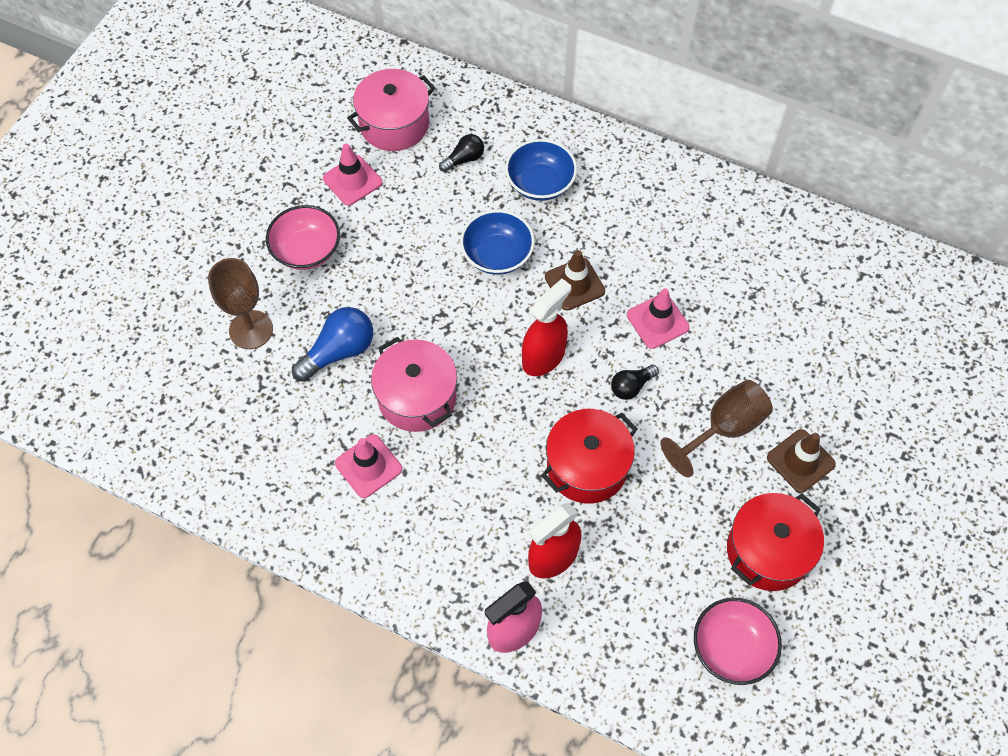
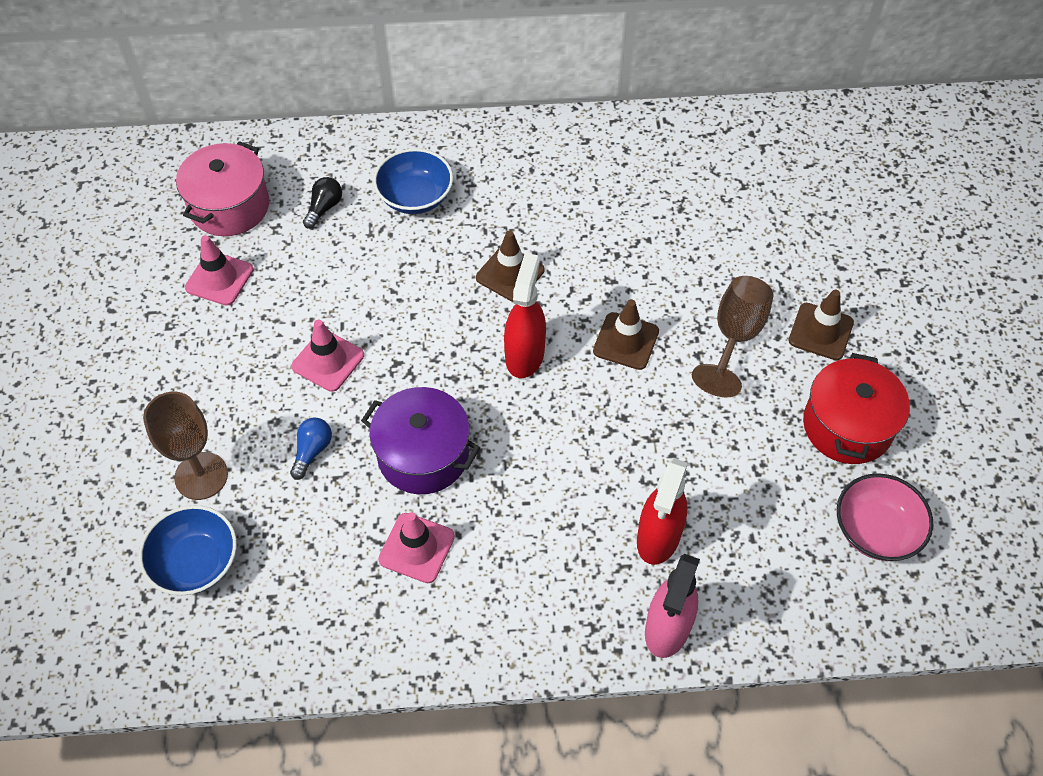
camera: 30 degrees left, 5 degrees down
pink bowl [266,205,340,270] -> none
blue light bulb [292,307,373,382] -> blue light bulb [290,418,332,480], size x0.59
pink pot [371,337,457,432] -> purple pot [361,387,480,494]
blue bowl [460,210,535,275] -> blue bowl moved to [139,505,237,595]
red pot [541,409,637,503] -> none
black light bulb [611,364,659,400] -> brown traffic cone [593,299,659,370]
pink traffic cone [627,288,690,349] -> pink traffic cone moved to [291,320,364,392]

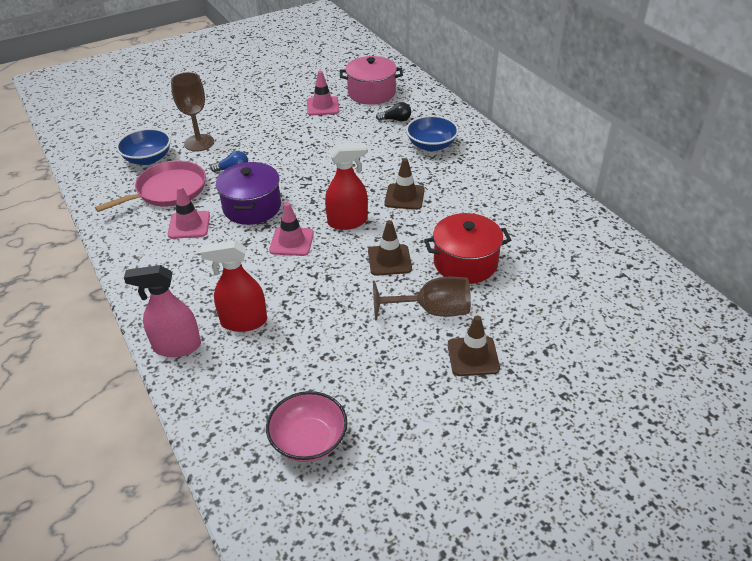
camera: 65 degrees right, 15 degrees down
pink traffic cone [291,320,364,392] -> pink traffic cone moved to [269,202,314,256]
red pot [803,353,910,464] -> red pot moved to [424,213,511,284]
none -> pink pan [95,161,206,212]

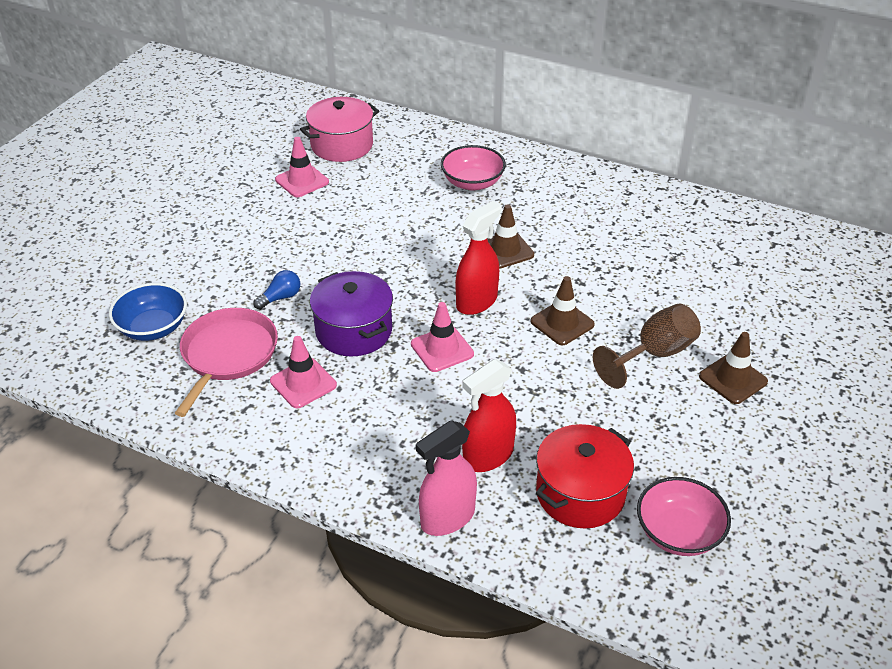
camera: 35 degrees left, 0 degrees up
brown goblet [171,72,214,151] -> none
black light bulb [376,102,411,121] -> none
blue bowl [406,115,459,151] -> pink bowl [441,145,506,191]
red pot [424,213,511,284] -> red pot moved to [536,424,634,528]

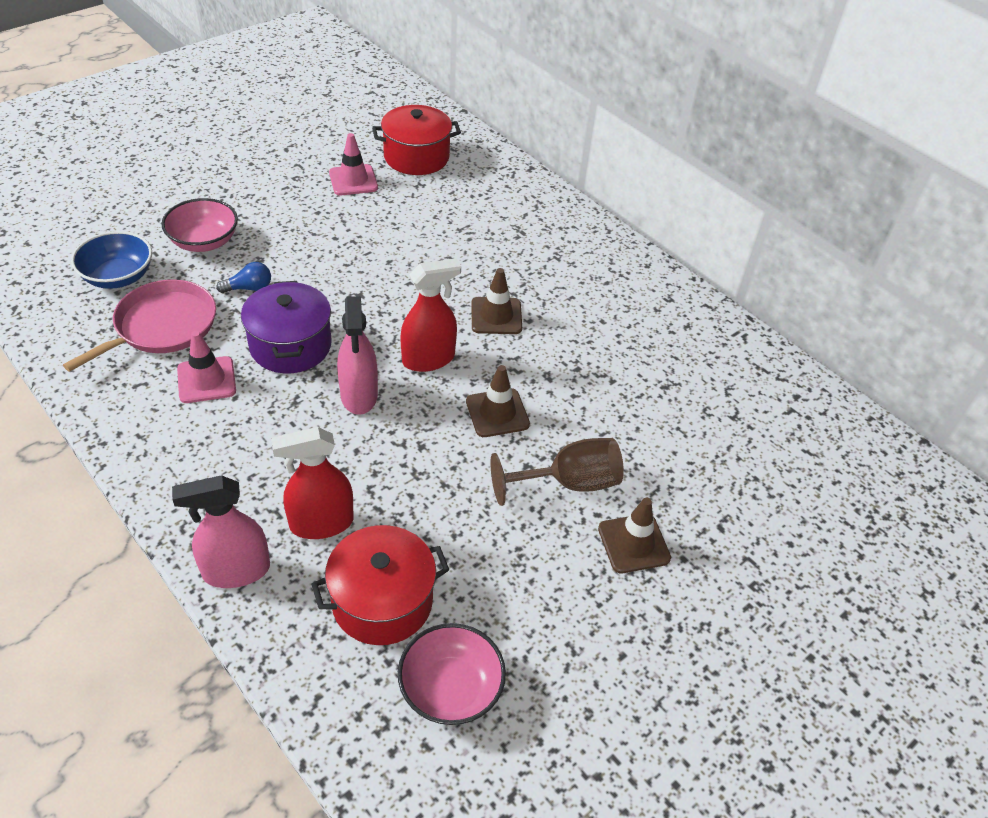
camera: 20 degrees right, 5 degrees up
pink pot [300,97,379,162] -> red pot [372,105,461,175]
pink traffic cone [411,302,474,372] -> pink spray bottle [337,296,378,415]
pink bowl [441,145,506,191] -> pink bowl moved to [161,198,238,252]

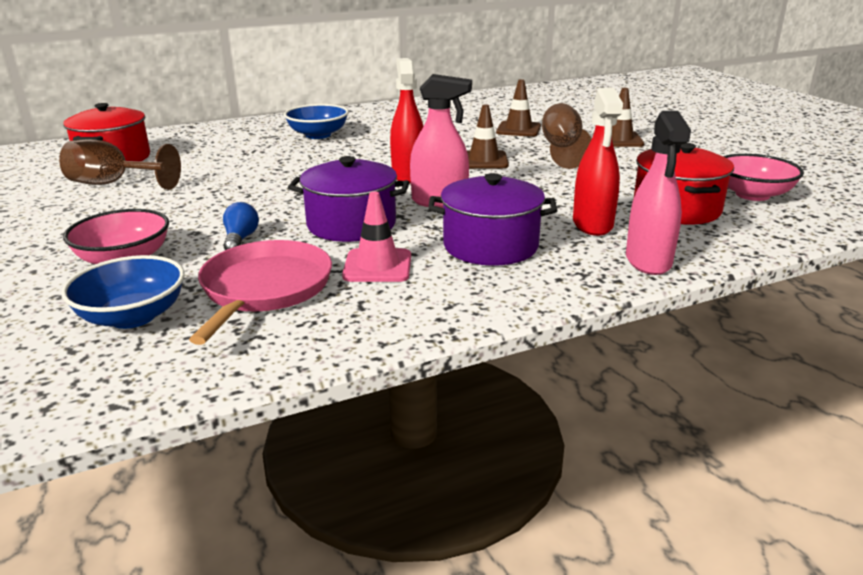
camera: 70 degrees left, 20 degrees down
pink pan [63,279,216,372] -> pink pan turned 45 degrees clockwise [189,240,332,345]
pink traffic cone [329,133,378,196] -> brown goblet [59,139,181,190]
brown traffic cone [471,268,522,334] -> brown traffic cone moved to [496,79,541,137]
none -> blue bowl [284,104,349,139]
none -> purple pot [428,173,558,266]

